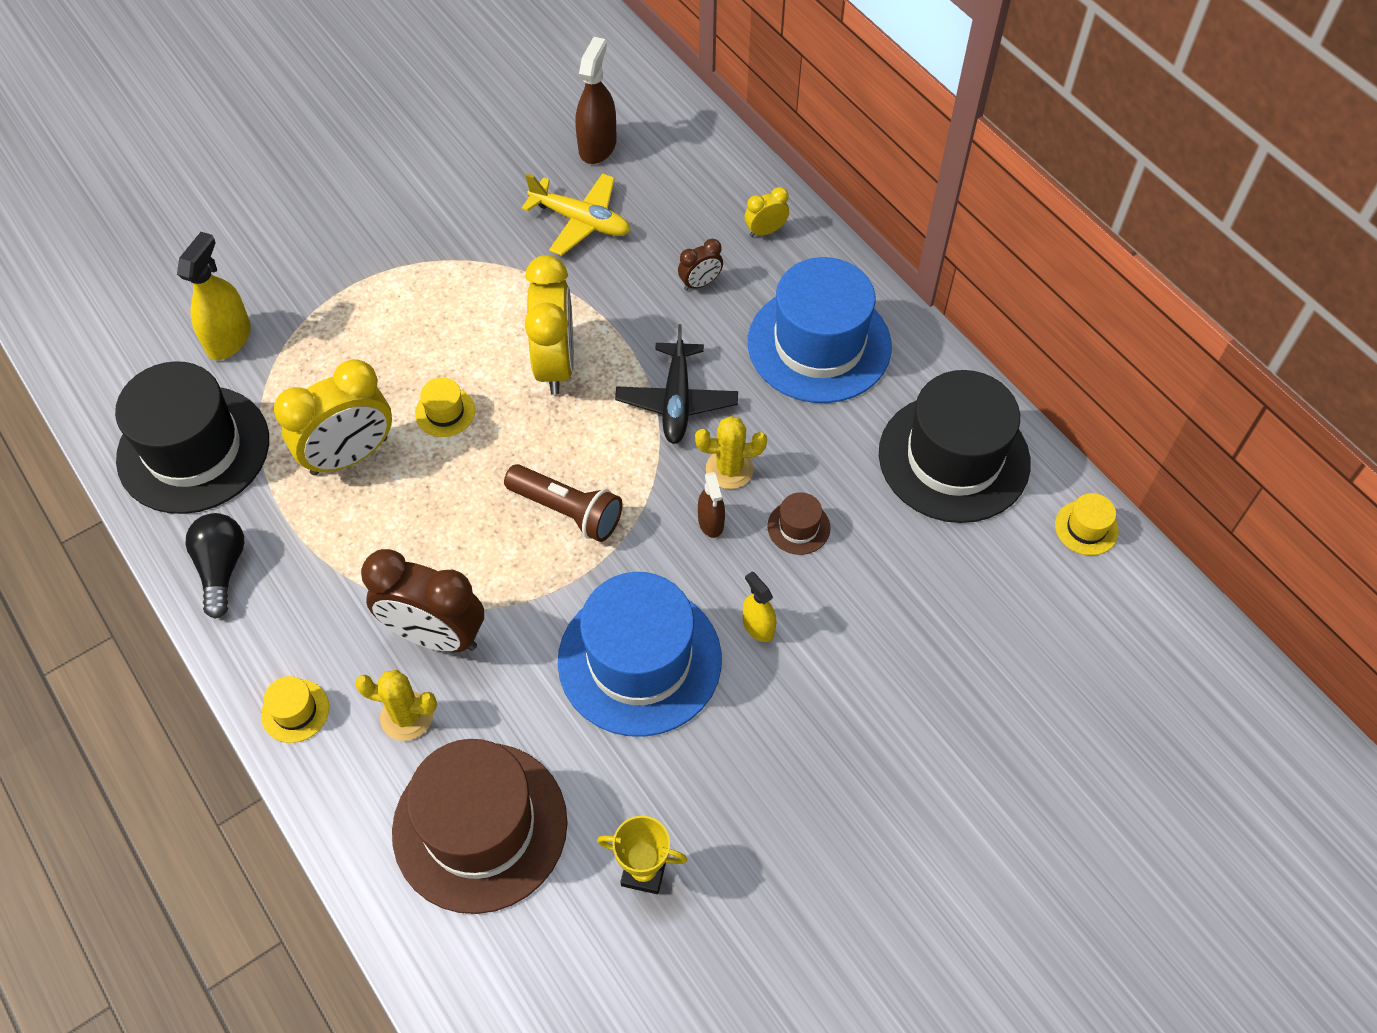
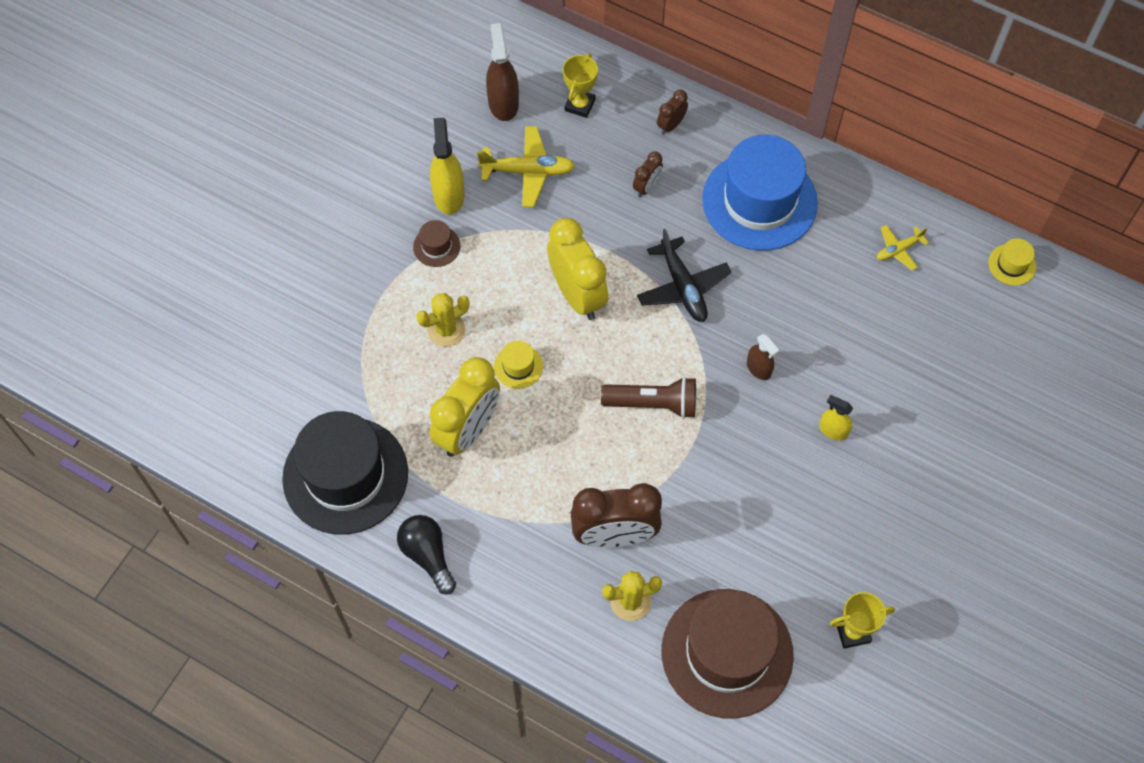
camera: 25 degrees left, 5 degrees up
yellow spray bottle [177,232,251,360] -> yellow spray bottle moved to [430,118,464,215]
yellow hat [261,676,329,743] -> none
blue hat [558,572,722,737] -> none
yellow cactus [695,416,767,489] -> yellow cactus moved to [416,293,469,347]
yellow clock [745,187,789,237] -> brown clock [657,90,688,135]
brown hat [767,492,831,555] -> brown hat moved to [413,220,460,267]
black hat [879,370,1031,523] -> yellow plane [877,225,929,270]
none -> yellow trophy [563,53,598,118]

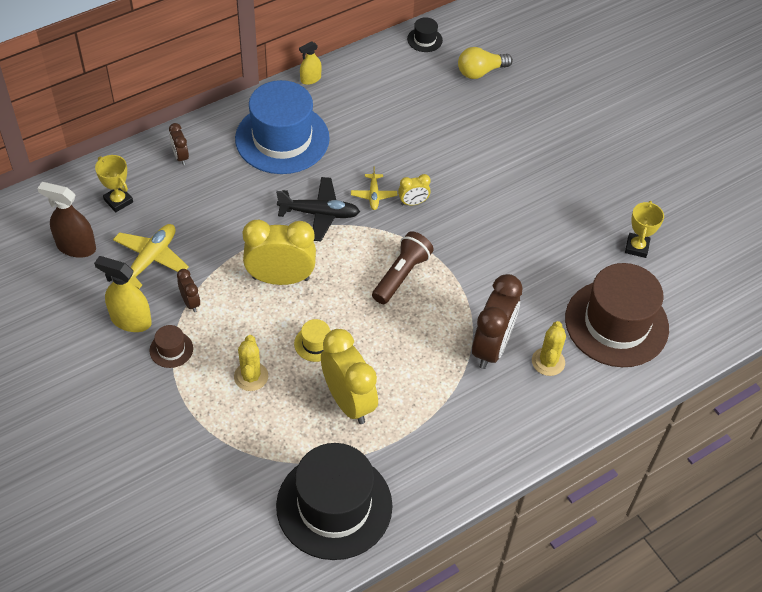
camera: 65 degrees left, 10 degrees down
black light bulb [397,515,456,595] -> none
brown clock [633,151,663,197] -> brown clock moved to [177,269,200,312]
brown spray bottle [747,334,779,380] -> yellow clock [398,174,431,205]
yellow spray bottle [819,395,853,441] -> yellow spray bottle moved to [299,41,322,85]
yellow plane [877,225,929,270] -> yellow plane moved to [351,166,397,210]
yellow hat [988,238,1036,286] -> black hat [407,17,443,52]
none -> yellow light bulb [458,47,513,79]

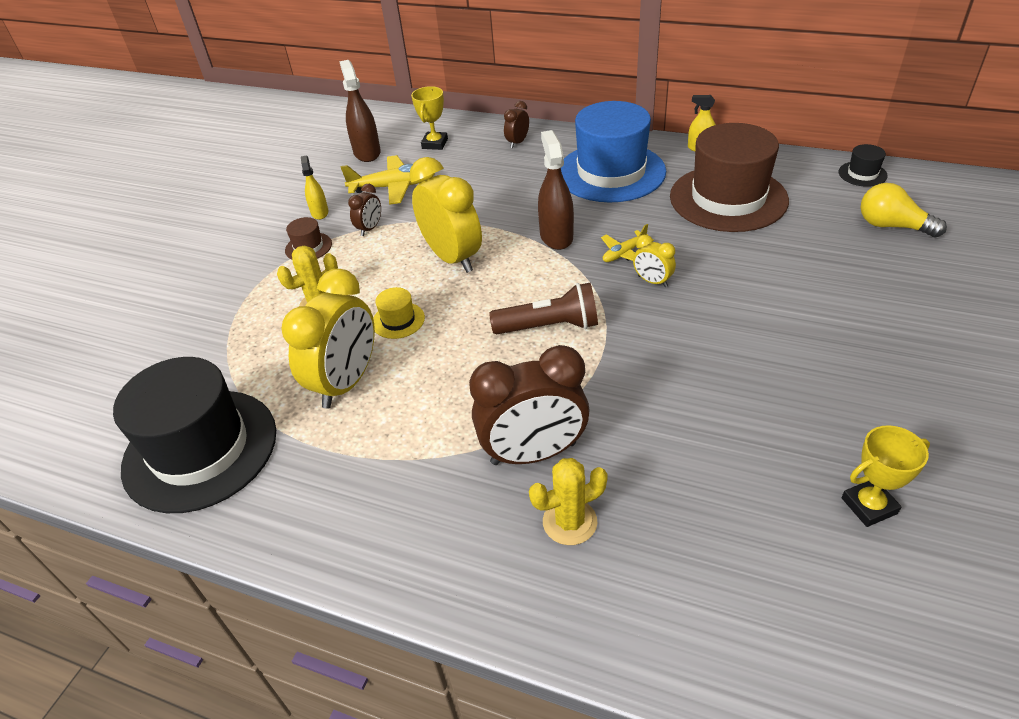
camera: 60 degrees right, 10 degrees down
yellow spray bottle [94,256,152,332] -> yellow spray bottle [301,155,329,220], size x0.60
black plane [276,177,360,242] -> brown spray bottle [538,130,574,250]
brown hat [565,263,669,367] -> brown hat moved to [670,123,789,232]

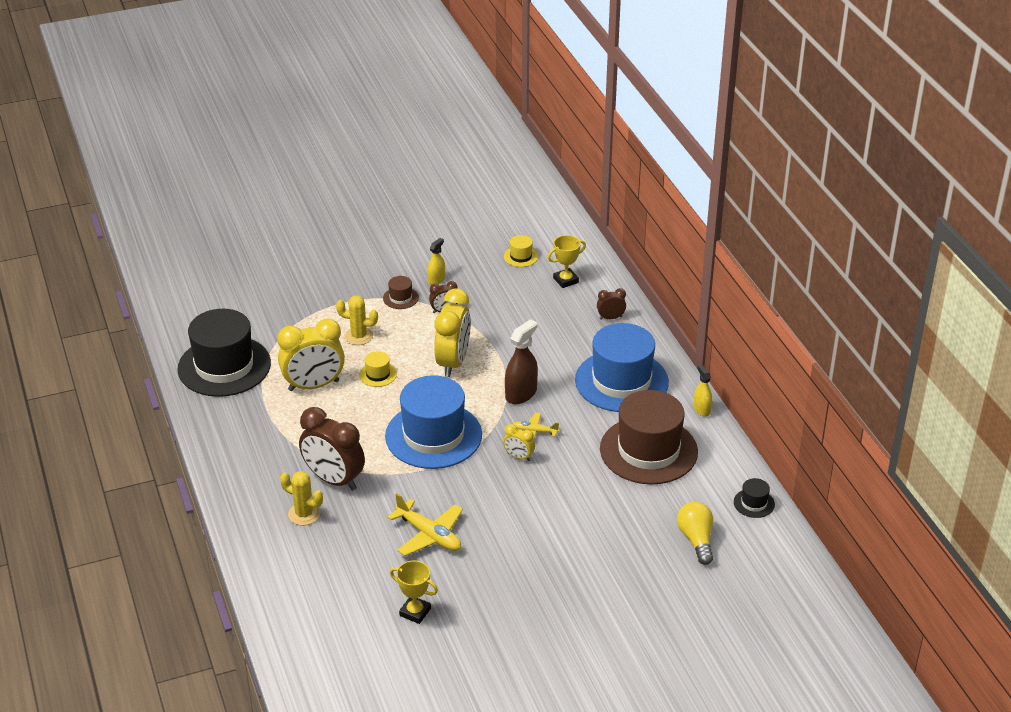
camera: 45 degrees right, 5 degrees down
brown spray bottle [339,60,381,162] -> yellow hat [504,235,538,267]
yellow plane [341,155,435,205] -> yellow plane moved to [388,493,463,556]
brown flashlight [489,283,598,334] -> blue hat [385,375,482,469]
yellow clock [633,235,676,287] -> yellow clock turned 60 degrees counterclockwise [503,424,535,461]

